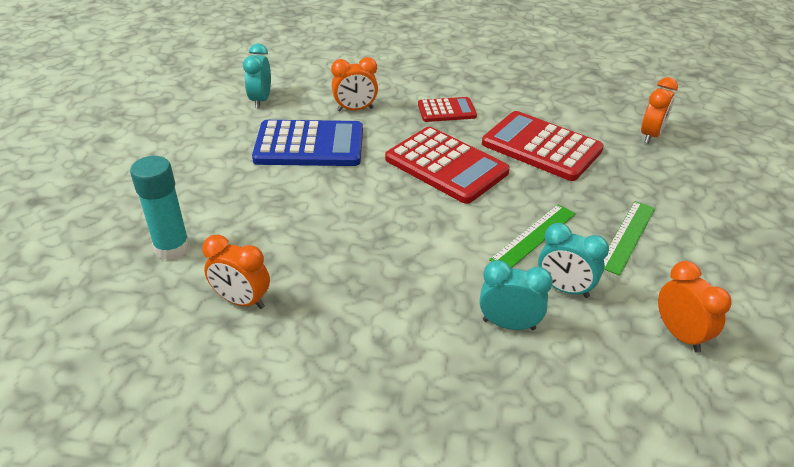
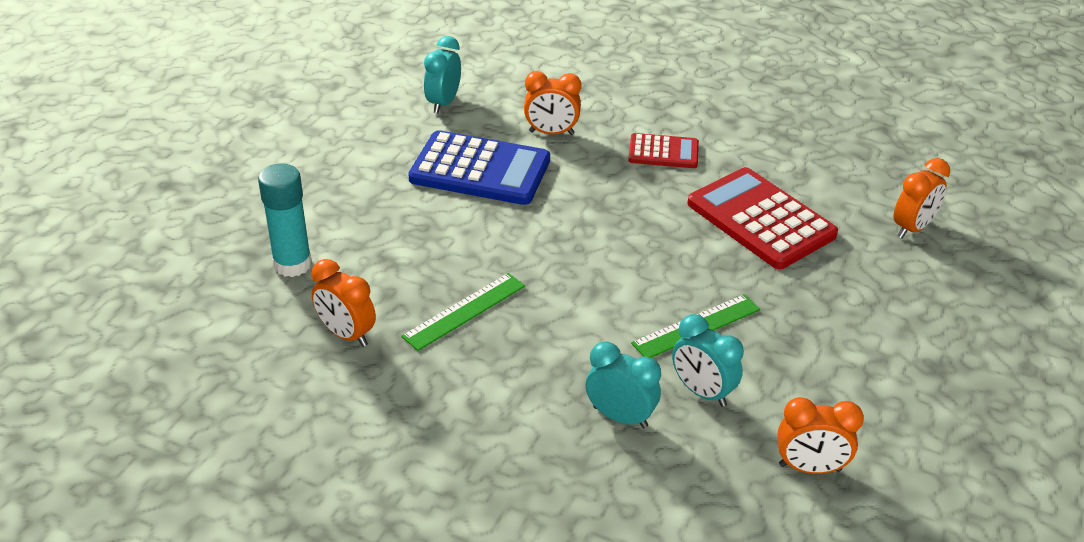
camera: 15 degrees right, 0 degrees up
red calculator [385,127,510,204] -> none
green ruler [604,201,655,276] -> green ruler moved to [401,273,525,351]
orange clock [658,261,732,353] -> orange clock turned 105 degrees clockwise [778,397,864,474]

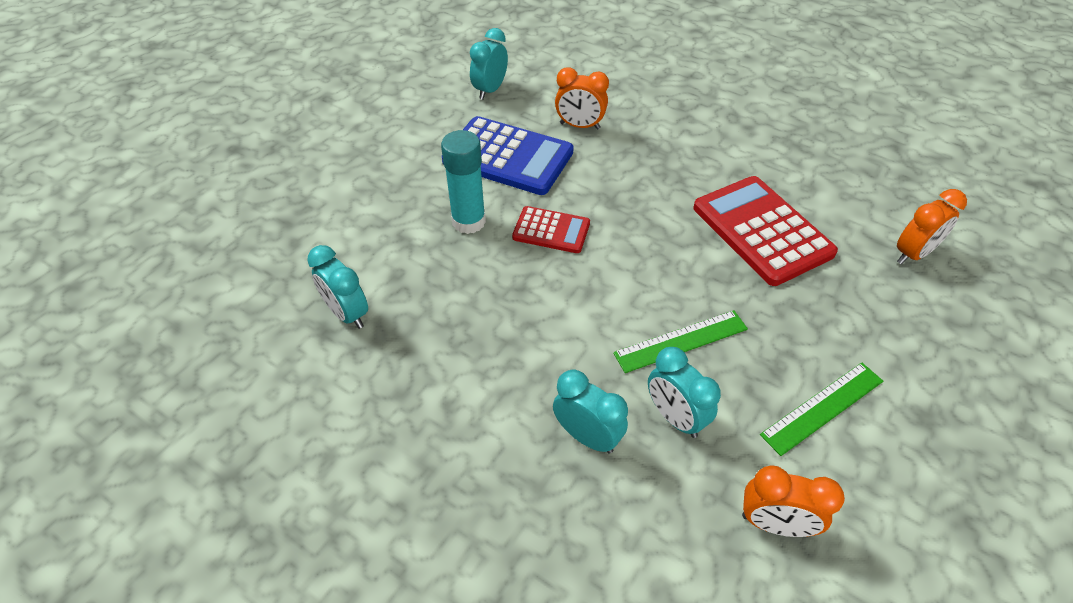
camera: 10 degrees right, 10 degrees up
turquoise glue stick [258,164,312,277] -> turquoise glue stick moved to [441,130,486,234]
orange clock [311,259,376,347] -> turquoise clock [307,245,368,329]
green ruler [401,273,525,351] -> green ruler moved to [760,363,883,456]
red calculator [628,133,699,168] -> red calculator moved to [512,206,590,253]

